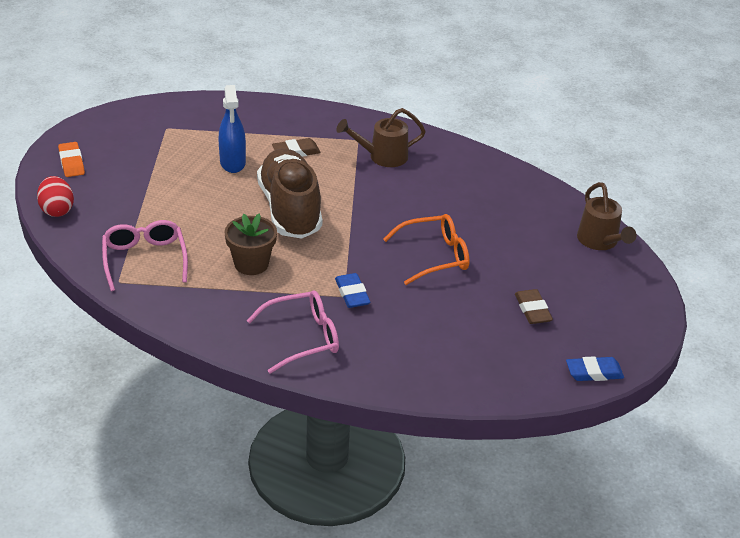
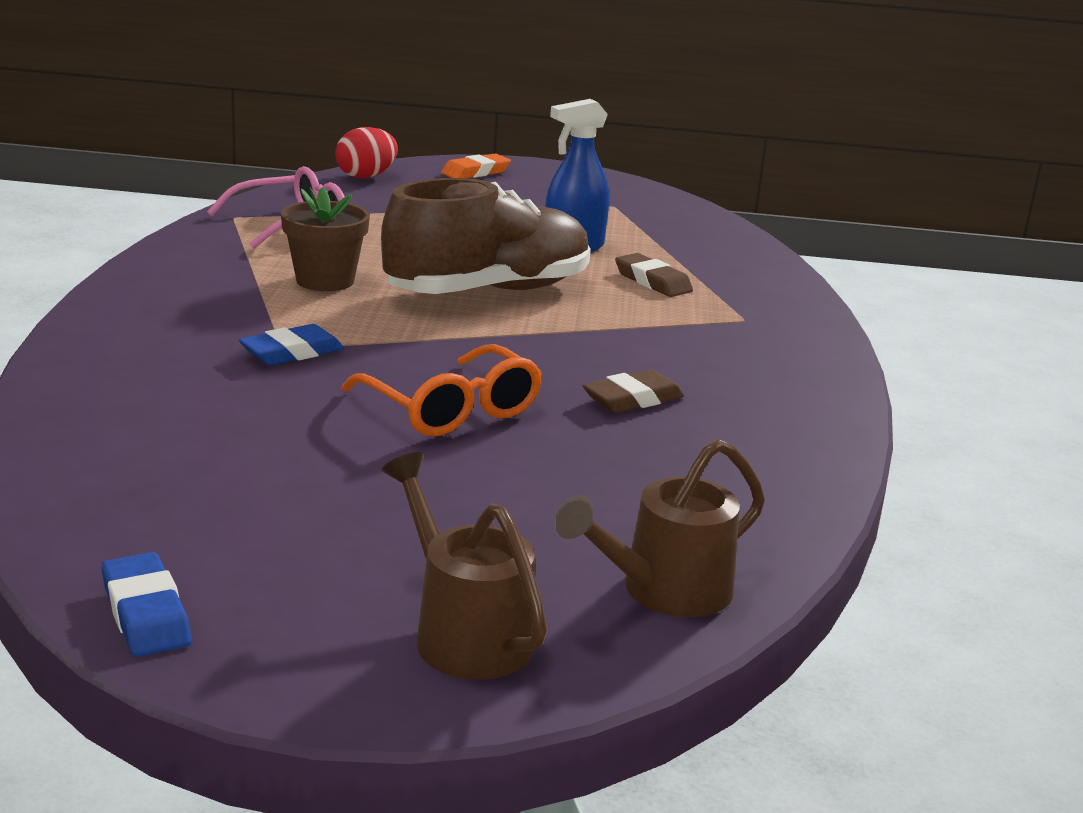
camera: 70 degrees right, 15 degrees down
pink glasses [247,291,339,374] -> none
brown watering can [336,108,426,167] -> brown watering can moved to [381,452,547,680]
brown eraser [515,289,553,324] -> brown eraser moved to [582,369,684,413]

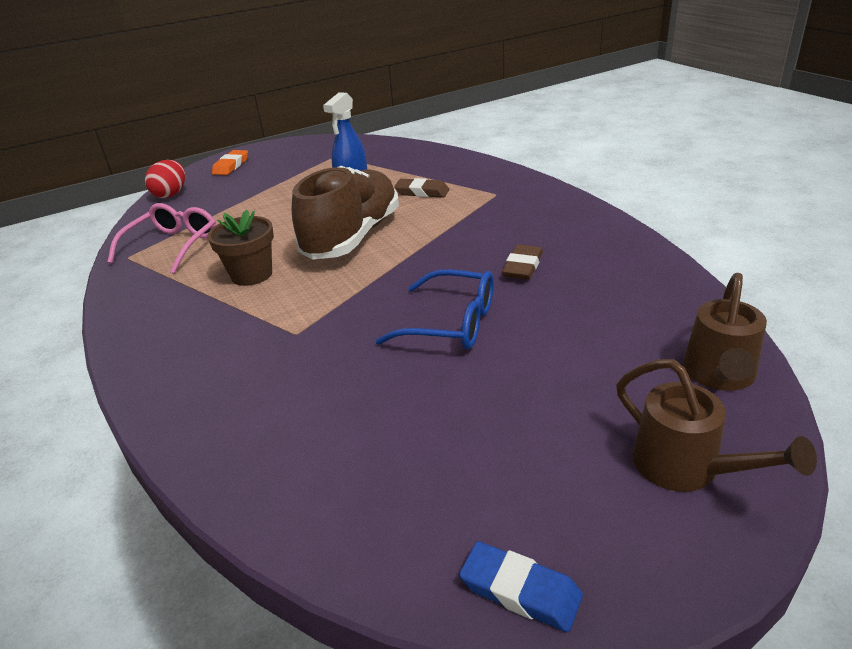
camera: 30 degrees left, 10 degrees up
blue eraser [239,324,344,365] -> none
orange glasses [341,344,542,437] -> blue glasses [375,269,494,349]
brown watering can [381,452,547,680] -> brown watering can turned 150 degrees counterclockwise [616,359,817,492]

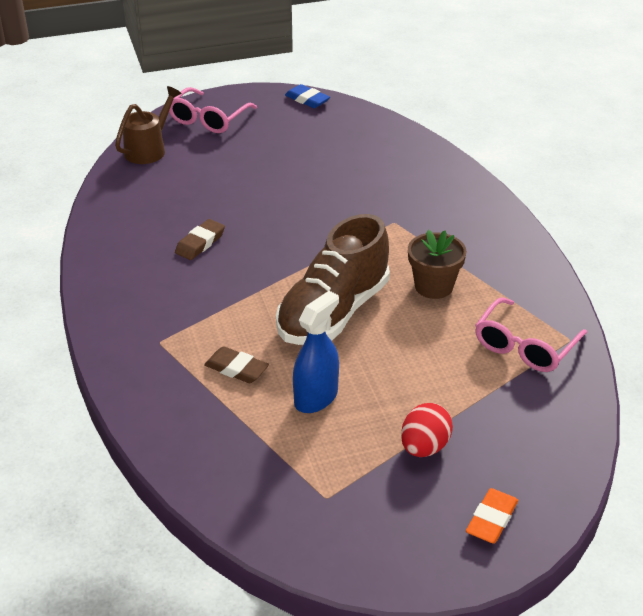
camera: 170 degrees left, 5 degrees up
red egg [145,160,185,198] -> red egg moved to [401,403,453,457]
blue glasses [375,269,494,349] -> none
brown watering can [616,359,817,492] -> pink glasses [169,87,257,133]

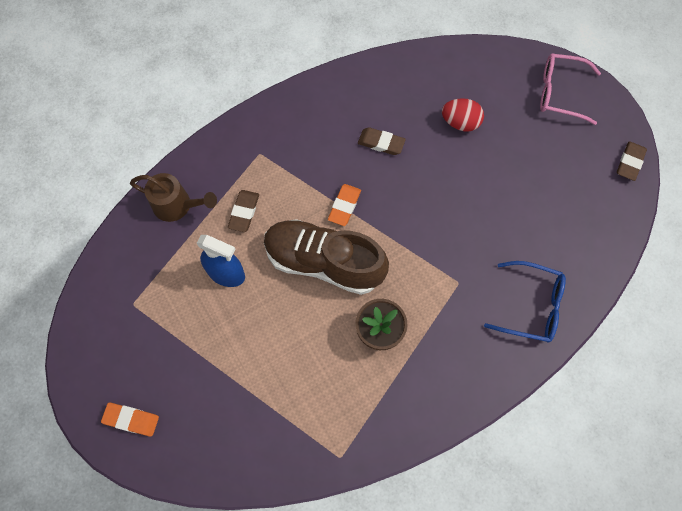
camera: 75 degrees right, 30 degrees up
brown watering can [115,86,182,164] -> brown watering can moved to [130,173,217,222]
blue eraser [285,84,330,108] -> brown eraser [617,141,647,181]
red egg [401,403,453,457] -> red egg moved to [442,98,484,132]
pink glasses [475,297,587,372] -> none
none -> orange eraser [328,184,361,226]
none -> blue glasses [484,261,566,342]

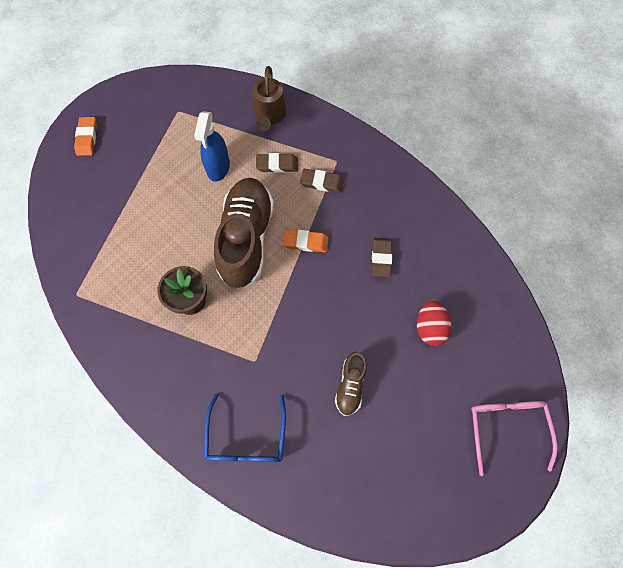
camera: 75 degrees right, 0 degrees up
brown eraser [617,141,647,181] -> brown eraser moved to [300,169,344,193]
none -> brown shoe [335,352,367,416]

